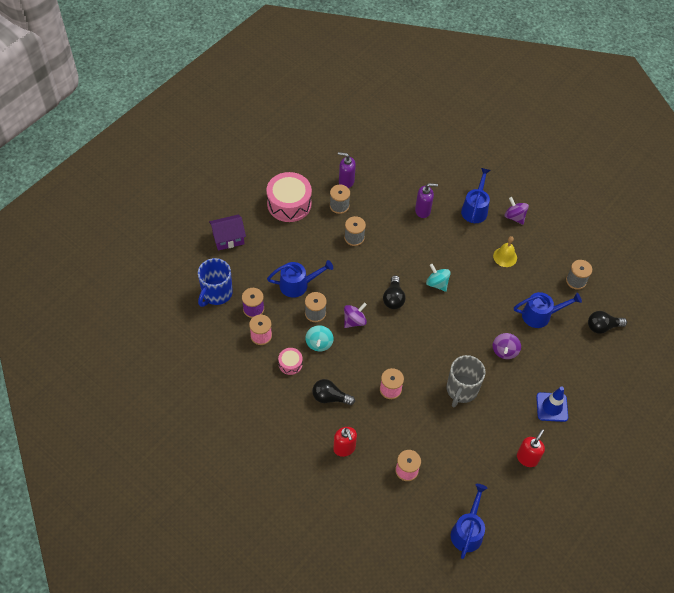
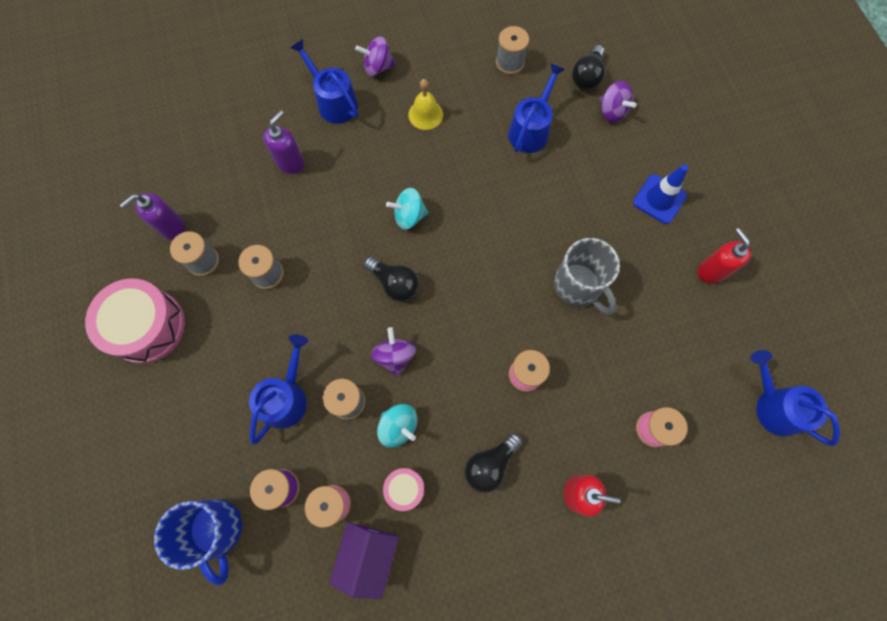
camera: 55 degrees left, 15 degrees up
purple house [209,214,246,251] -> purple house moved to [329,522,399,599]
purple spinning top [493,333,521,359] -> purple spinning top moved to [600,81,636,123]

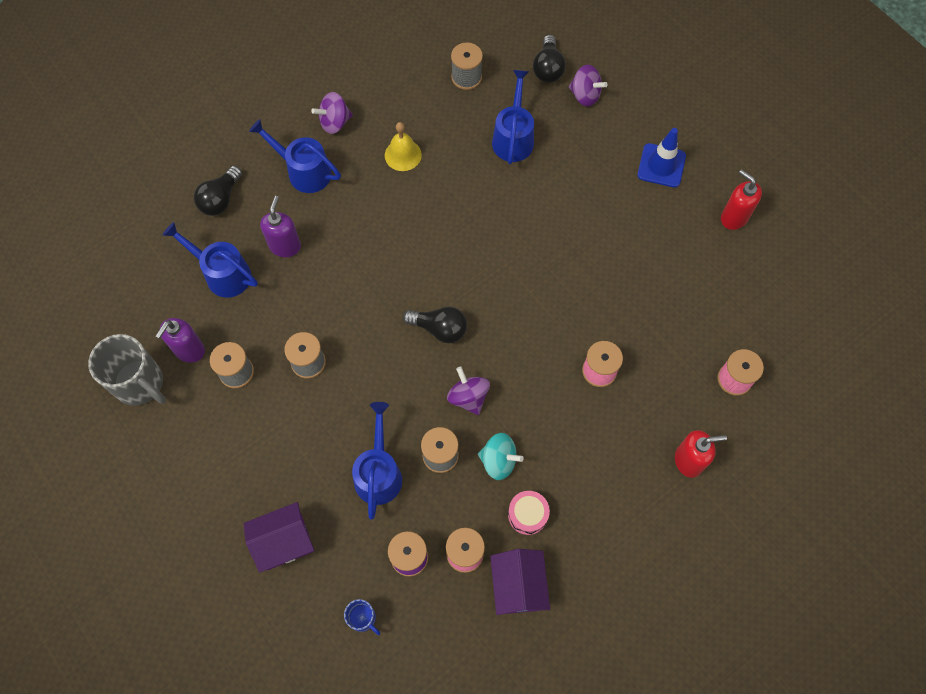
camera: 20 degrees left, 5 degrees down
pink drum [85,278,185,363] -> none
blue mug [154,499,242,585] -> blue mug [344,599,381,635], size x0.49
turquoise spinning top [386,188,429,230] -> none
black light bulb [465,433,522,493] -> black light bulb moved to [194,166,242,216]
grey mug [554,238,620,315] -> grey mug moved to [88,334,166,406]
blue watering can [751,350,840,446] -> blue watering can moved to [163,222,258,298]
none -> purple house [244,502,314,572]

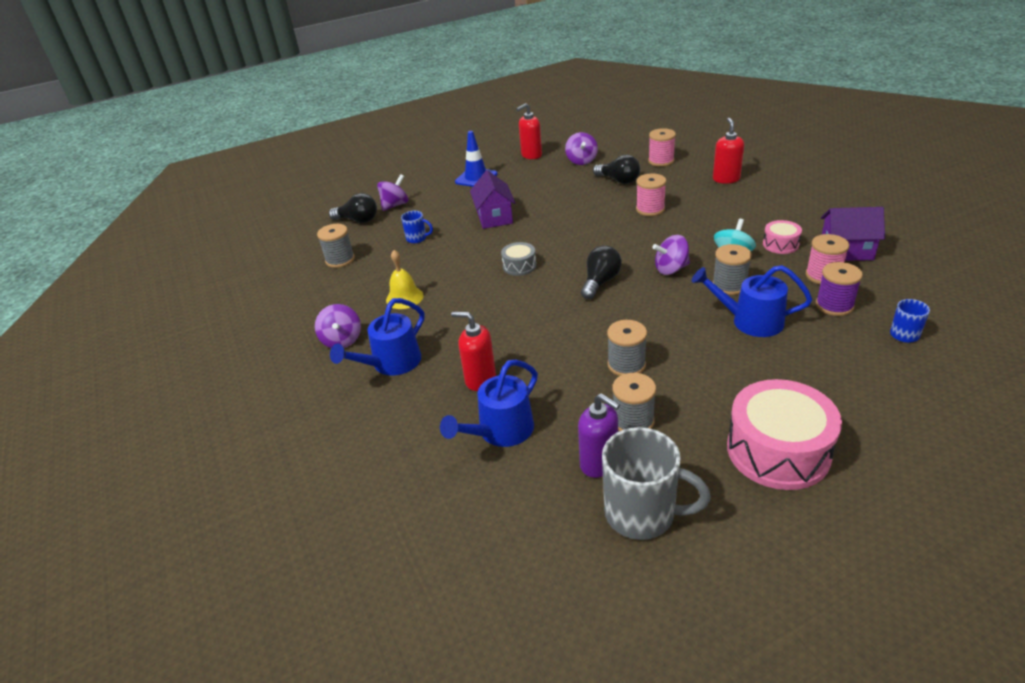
camera: 75 degrees left, 30 degrees down
grey mug [88,334,166,406] -> grey mug turned 60 degrees clockwise [602,427,711,540]
black light bulb [194,166,242,216] -> black light bulb moved to [593,155,640,184]
purple house [244,502,314,572] -> purple house moved to [470,170,515,229]
purple soap dispenser [260,196,301,257] -> red soap dispenser [451,312,496,391]
blue watering can [492,70,534,164] -> blue mug [401,211,433,243]
none -> grey drum [501,242,536,276]
none -> purple spinning top [565,132,598,165]
none -> pink drum [727,379,842,490]

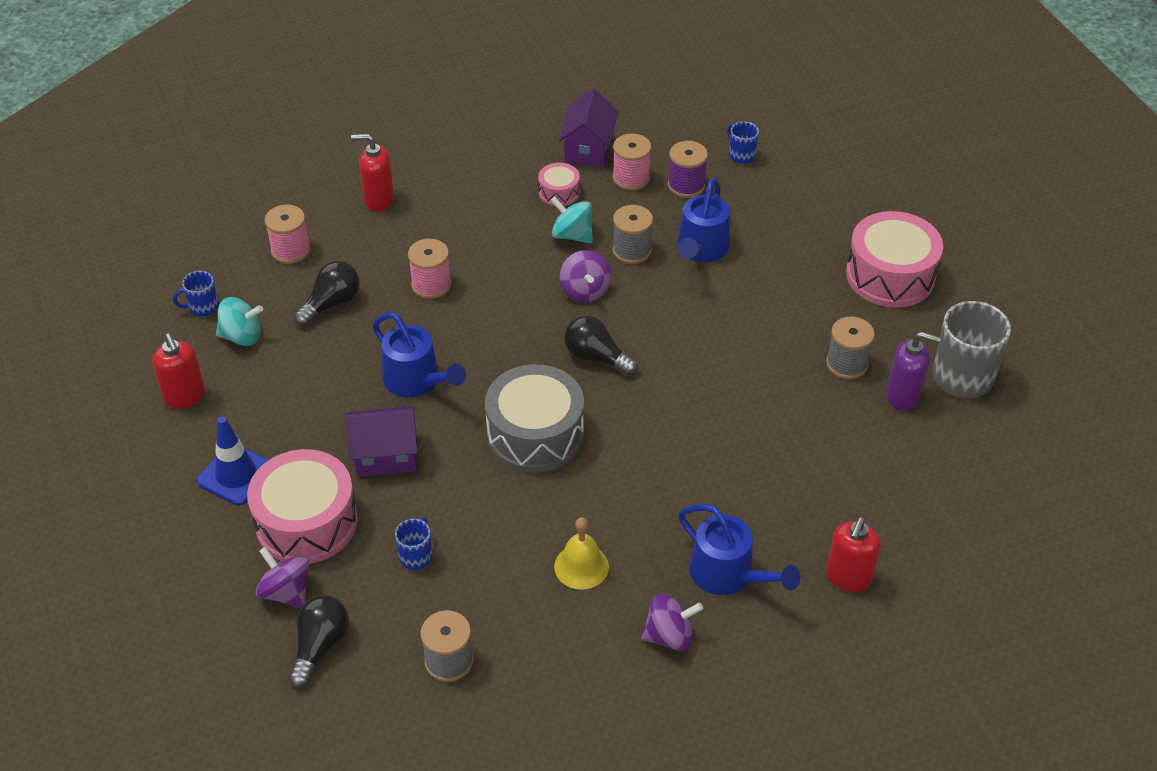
camera: 90 degrees left, 10 degrees up
blue watering can [440,360,538,447] -> blue watering can moved to [372,312,466,397]
red soap dispenser [451,312,496,391] -> red soap dispenser moved to [826,517,881,592]
grey drum [501,242,536,276] -> grey drum [485,364,584,473], size x2.05
purple spinning top [565,132,598,165] -> turquoise spinning top [216,297,263,346]
purple soap dispenser [578,393,620,478] -> purple soap dispenser turned 60 degrees clockwise [886,331,941,411]
grey spool [607,320,647,376] -> none
none -> blue mug [173,271,219,316]
none -> pink drum [247,449,358,564]

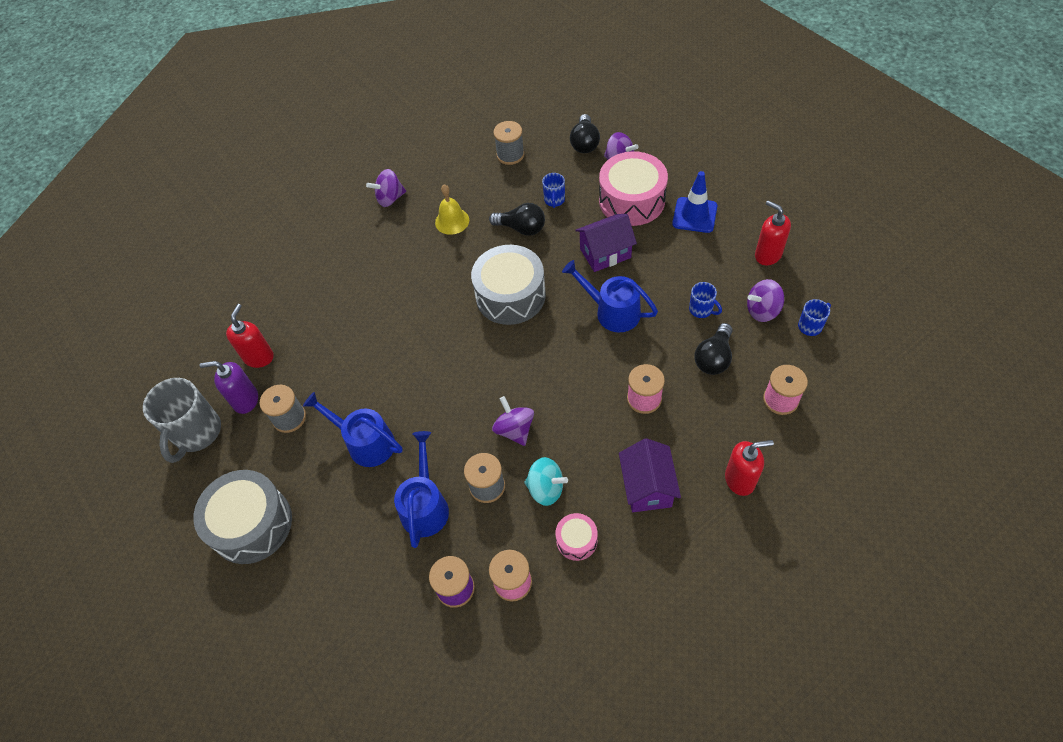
camera: 170 degrees right, 10 degrees up
turquoise spinning top [216,297,263,346] -> purple spinning top [747,279,784,322]
purple house [559,88,618,167] -> purple house moved to [619,438,681,512]
black light bulb [564,316,638,376] -> black light bulb moved to [489,203,545,236]
blue watering can [678,504,800,595] -> blue watering can moved to [303,392,402,467]
blue mug [727,121,759,164] -> blue mug moved to [689,282,722,318]
red soap dispenser [826,517,881,592] -> red soap dispenser moved to [226,304,274,368]
pink drum [846,211,943,308] -> grey drum [193,470,292,564]

